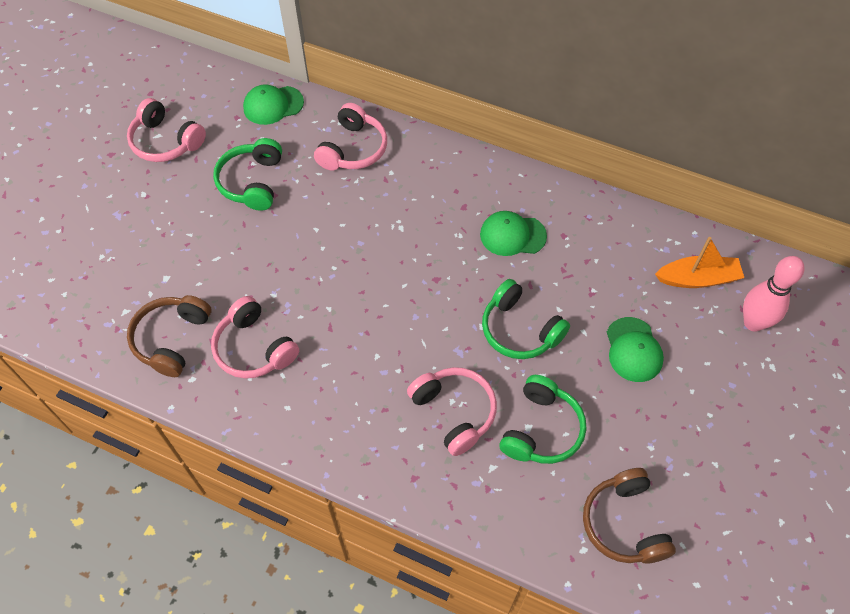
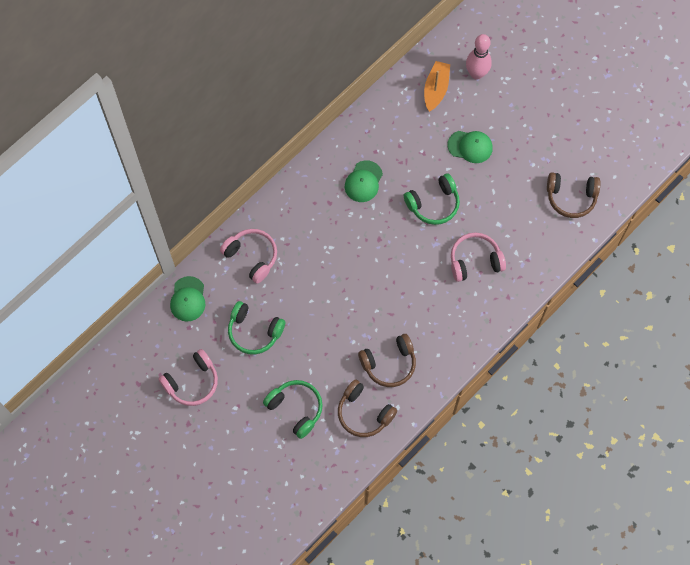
camera: 70 degrees left, 10 degrees up
pink headphones [211,296,299,379] -> brown headphones [358,334,416,387]
green headphones [499,375,586,464] -> green headphones moved to [263,380,323,439]

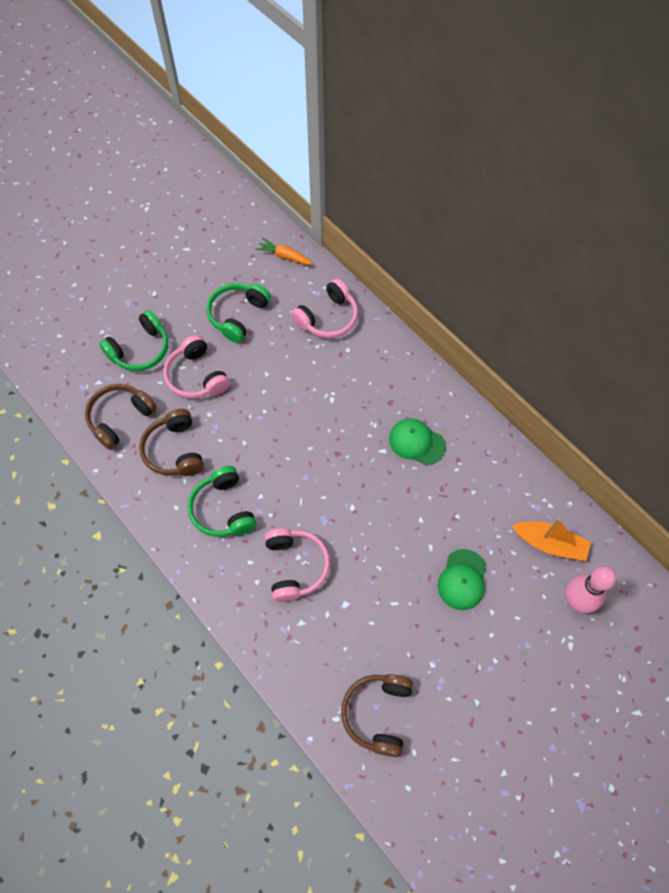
camera: 95 degrees right, 5 degrees down
pink headphones [158,349,218,406] -> pink headphones moved to [163,335,230,399]
green cap [170,276,205,322] -> orange carrot [256,238,313,265]
green headphones [404,173,460,225] -> green headphones moved to [188,466,256,537]

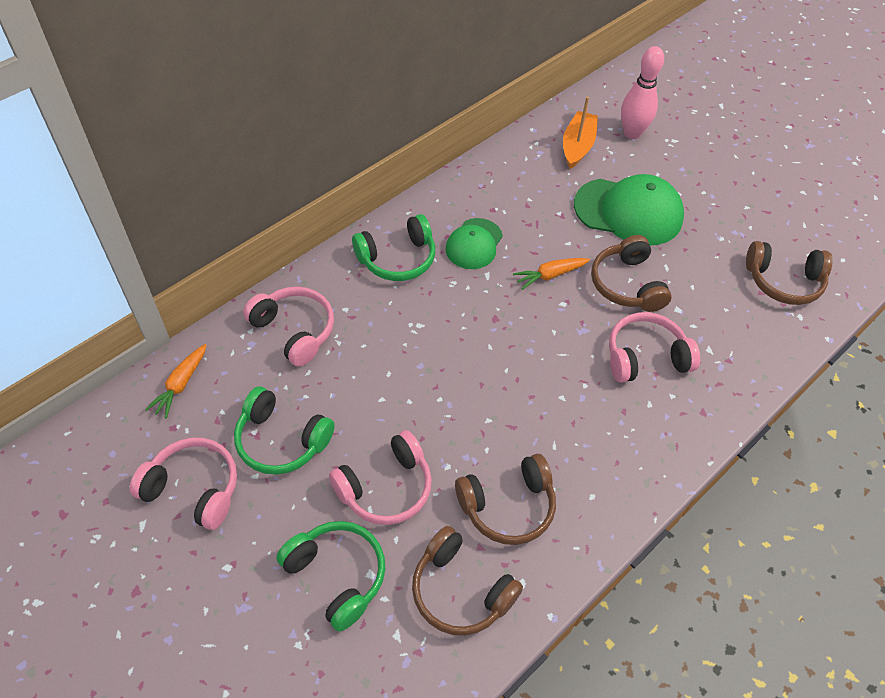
camera: 95 degrees left, 10 degrees down
green headphones [188,466,256,537] -> green headphones moved to [352,214,435,281]
green cap [438,549,487,610] -> green cap [574,174,684,246], size x1.68
none -> pink headphones [130,438,237,530]
none -> orange carrot [513,258,590,290]
none -> brown headphones [591,235,672,312]

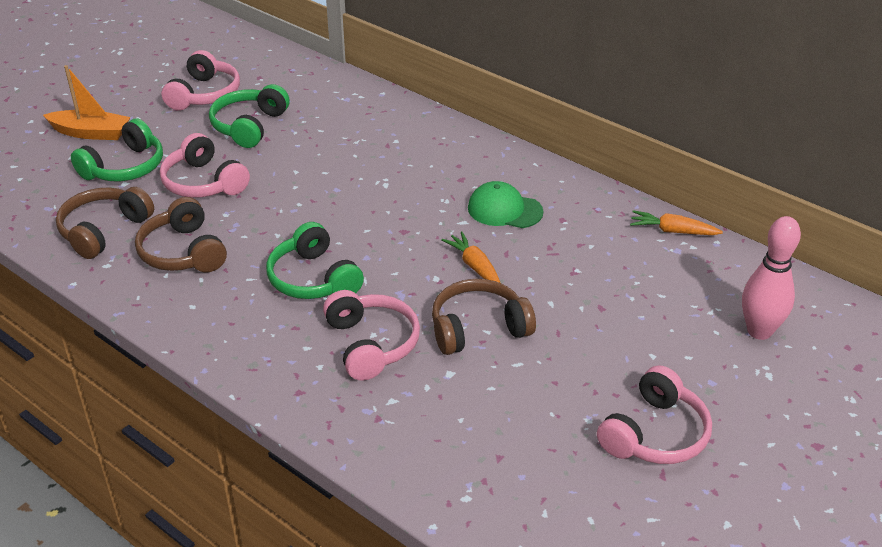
camera: 85 degrees right, 15 degrees down
orange carrot [145,344,206,419] -> orange carrot moved to [630,210,723,235]
pink headphones [243,287,334,367] -> pink headphones moved to [597,365,712,464]
green headphones [352,214,435,281] -> green headphones moved to [266,222,364,299]
orange boat [563,97,598,169] -> orange boat moved to [43,65,130,140]
green cap [574,174,684,246] -> none
brown headphones [746,241,833,305] -> none

